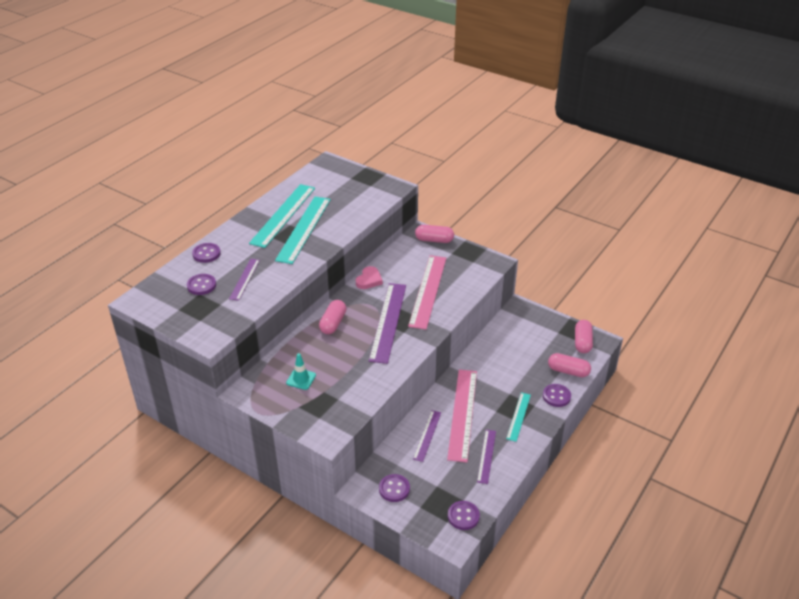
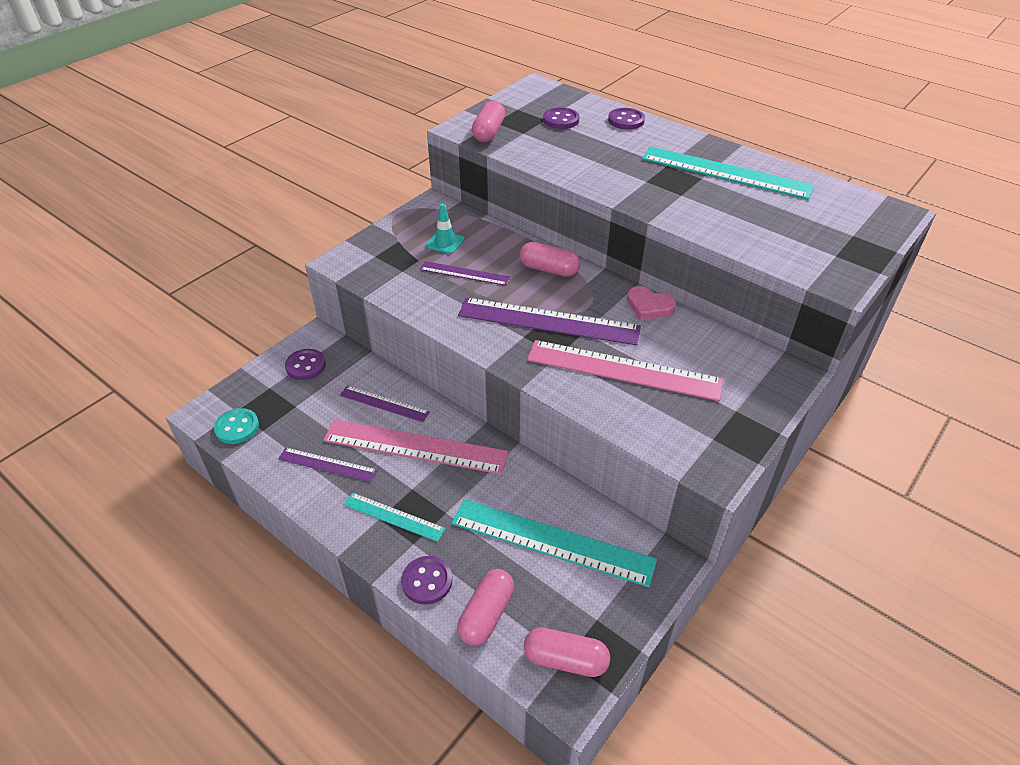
camera: 95 degrees right, 5 degrees up
purple ruler [229,259,260,301] -> purple ruler moved to [420,261,510,286]
turquoise ruler [275,197,331,264] -> turquoise ruler moved to [452,499,657,587]
pink capsule [415,225,454,243] -> pink capsule moved to [472,101,505,142]
purple button [448,501,480,530] -> turquoise button [214,408,259,444]

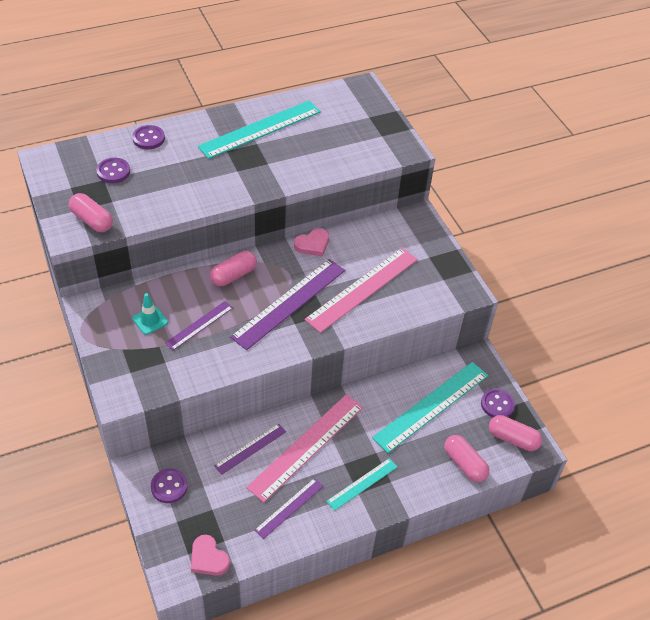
camera: 65 degrees left, 5 degrees up
turquoise button [214,408,259,444] -> pink heart [191,535,230,576]
purple button [401,556,452,605] -> purple button moved to [481,388,515,417]
pink capsule [524,627,610,677] -> pink capsule turned 75 degrees clockwise [489,415,542,451]

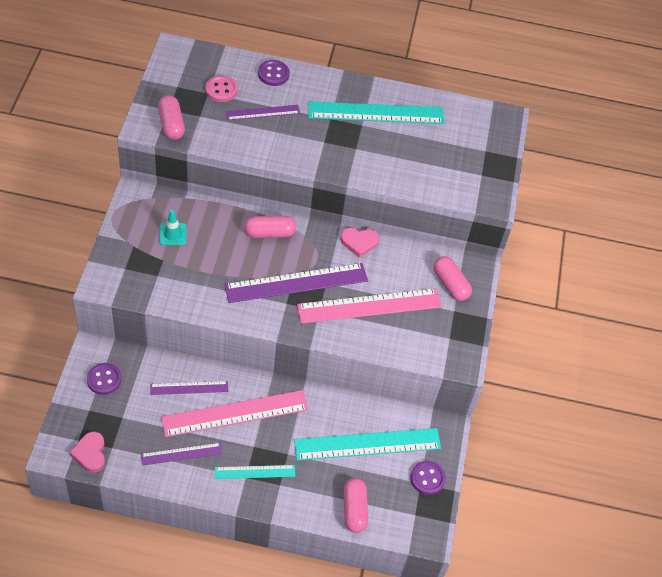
camera: 30 degrees right, 5 degrees up
purple button [96,158,130,183] -> pink button [205,76,238,102]
purple ruler [165,301,233,350] -> purple ruler moved to [225,105,300,120]
pink capsule [489,415,542,451] -> pink capsule moved to [434,256,472,301]

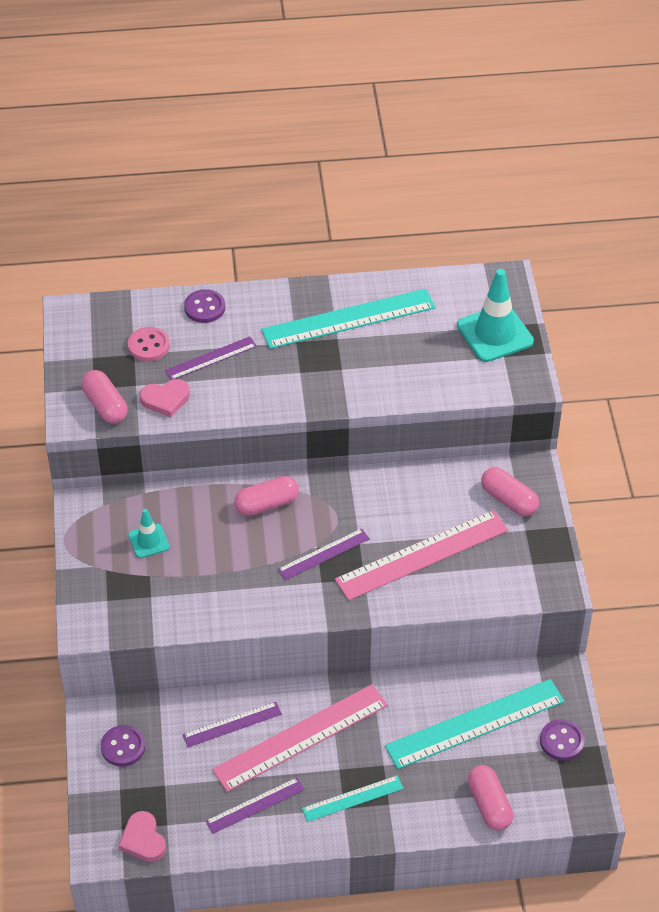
camera: 10 degrees left, 5 degrees down
purple ruler [224,263,368,303] -> purple ruler [278,528,370,580], size x0.54
pink heart [340,228,379,258] -> pink heart moved to [140,379,190,417]
none -> turquoise traffic cone [457,269,534,362]

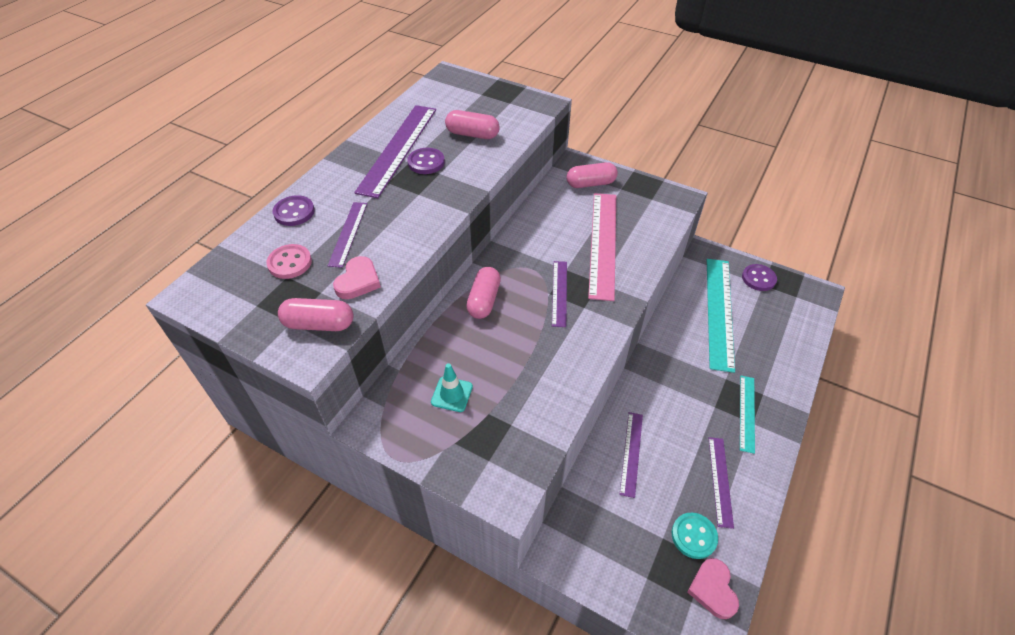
camera: 55 degrees left, 0 degrees up
purple button [101,725,146,767] -> purple button moved to [407,148,445,174]
pink heart [118,811,166,862] -> pink heart turned 75 degrees clockwise [687,558,739,619]
pink ruler [212,684,388,792] -> none
turquoise ruler [261,289,436,349] -> purple ruler [354,105,436,198]
turquoise traffic cone [457,269,534,362] -> none
pink capsule [468,765,513,831] -> pink capsule moved to [445,110,500,139]
none -> turquoise button [672,513,718,559]

